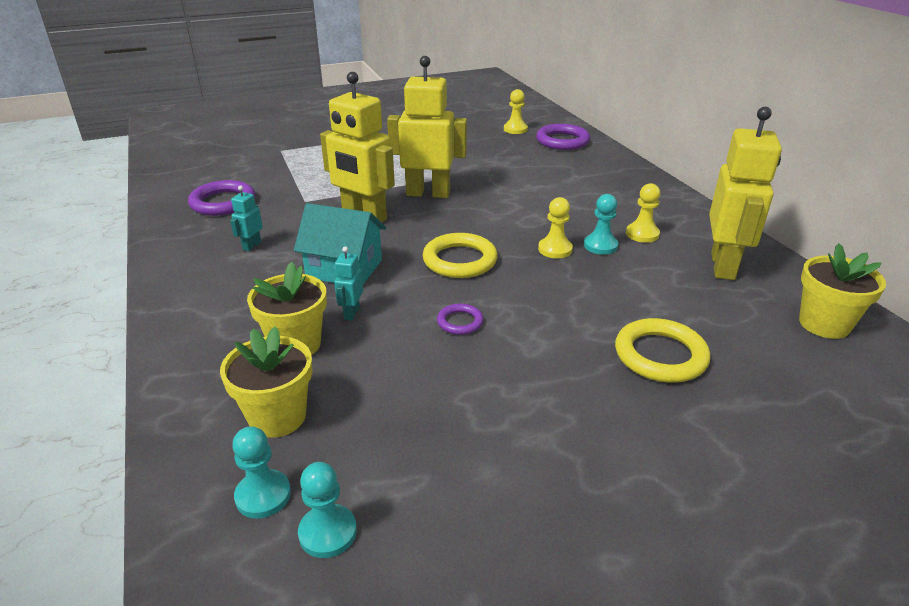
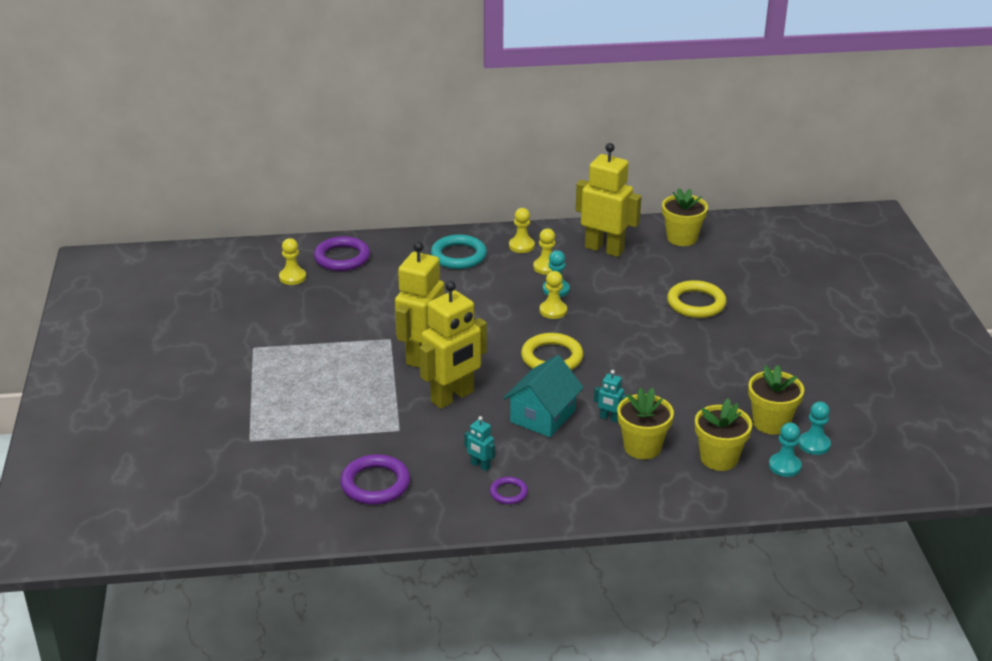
camera: 75 degrees left, 0 degrees up
purple ring [437,304,484,335] -> purple ring moved to [490,477,528,504]
none -> turquoise ring [431,234,487,269]
none -> yellow pawn [509,208,535,253]
none -> yellow flower pot [748,365,804,435]

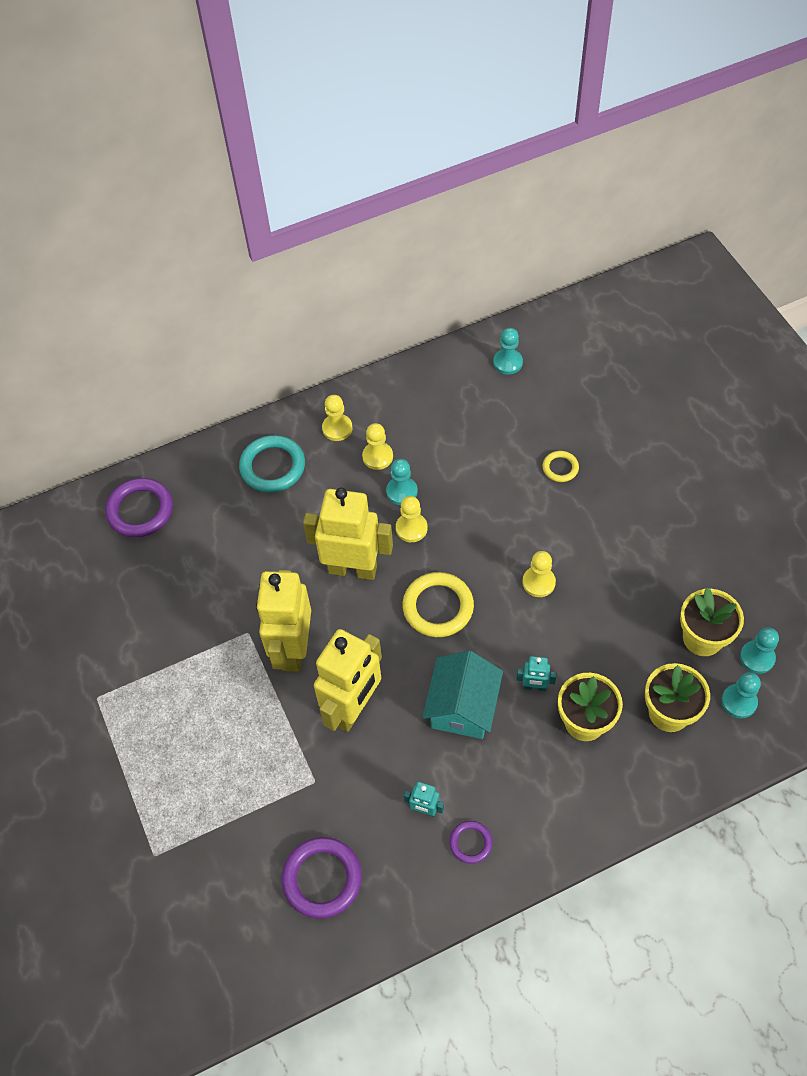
camera: 15 degrees left, 25 degrees up
yellow pawn [279,238,306,285] -> yellow pawn moved to [522,551,556,597]
yellow robot [576,143,642,257] -> yellow robot moved to [303,488,393,580]
yellow flower pot [662,188,708,246] -> turquoise pawn [493,328,523,375]
yellow ring [667,280,726,318] -> yellow ring [542,451,579,482], size x0.54

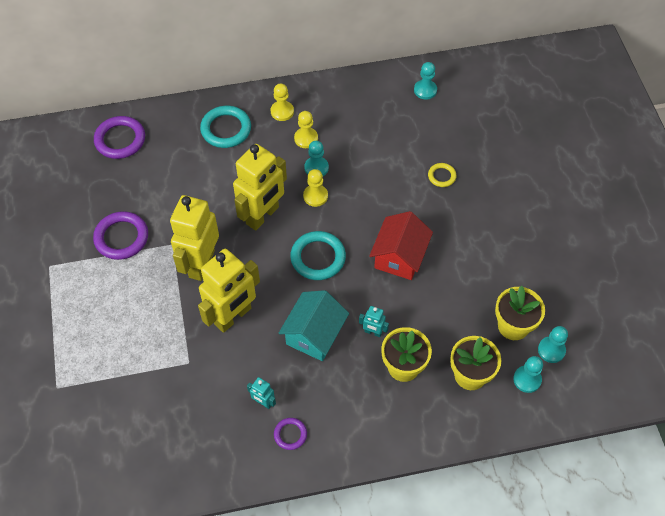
camera: 10 degrees right, 0 degrees up
purple ring [282,837,362,919] -> purple ring moved to [93,211,148,260]
yellow robot [303,488,393,580] -> yellow robot turned 105 degrees clockwise [233,144,287,231]
yellow ring [402,572,474,637] -> turquoise ring [290,231,346,280]
yellow pawn [522,551,556,597] -> red house [369,211,433,280]

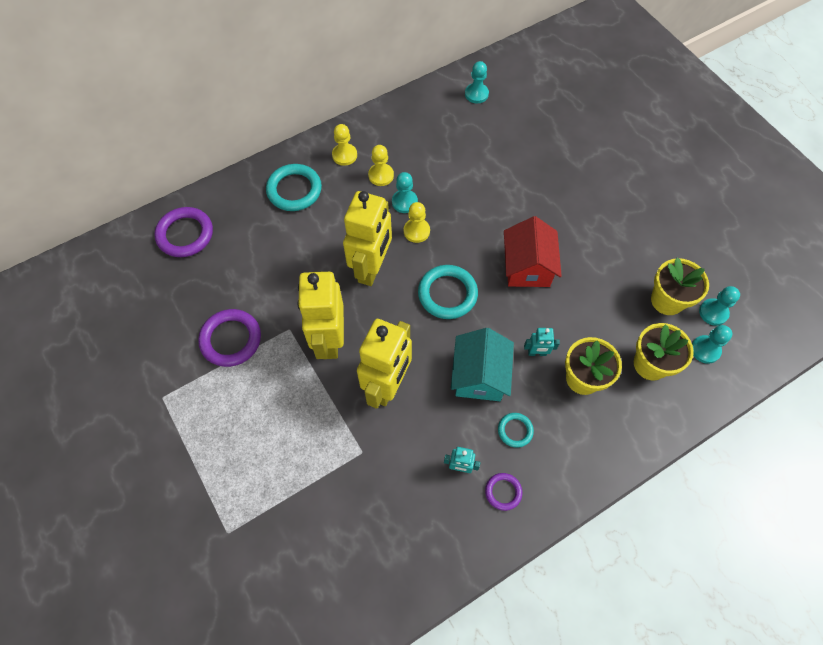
camera: 20 degrees left, 5 degrees up
yellow ring [428,163,457,187] -> none
none -> turquoise ring [498,413,534,448]

